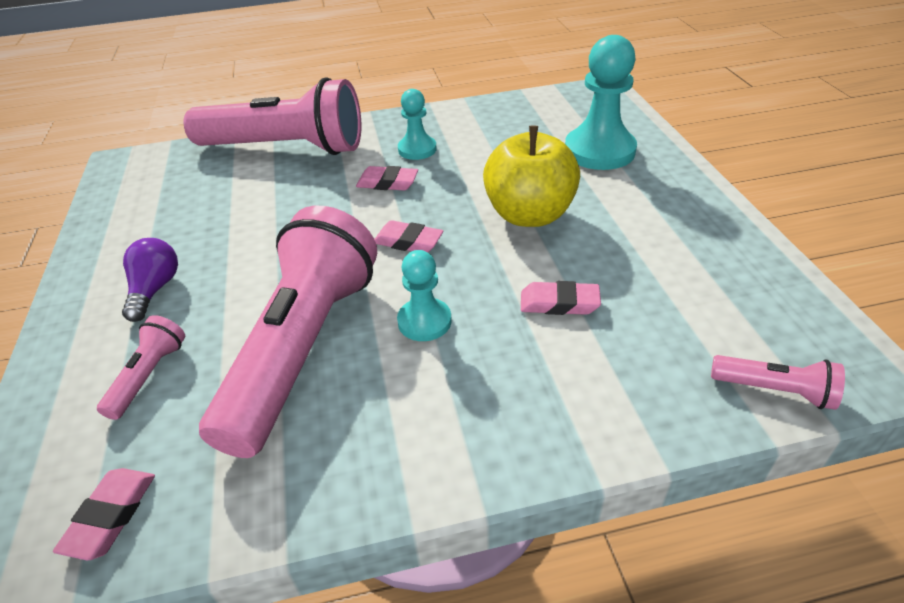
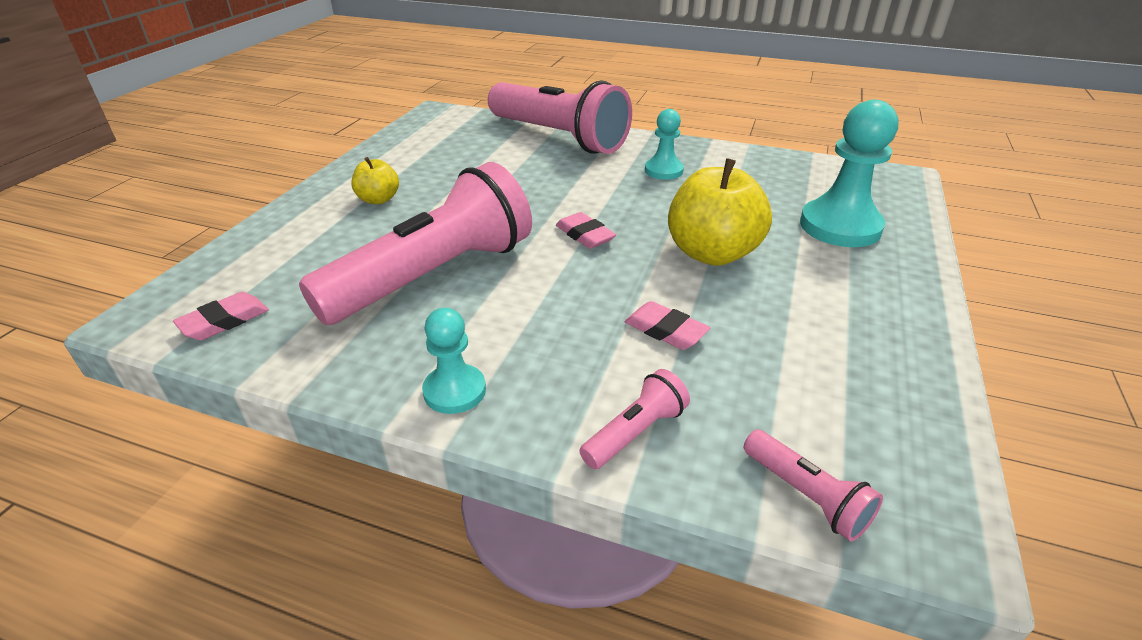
camera: 30 degrees right, 5 degrees down
pink flashlight [97,315,185,420] -> pink flashlight moved to [579,369,690,469]
purple light bulb [122,238,178,322] -> yellow apple [351,157,399,204]
pink eraser [356,166,418,190] -> none
turquoise pawn [397,250,452,341] -> turquoise pawn moved to [422,308,486,414]

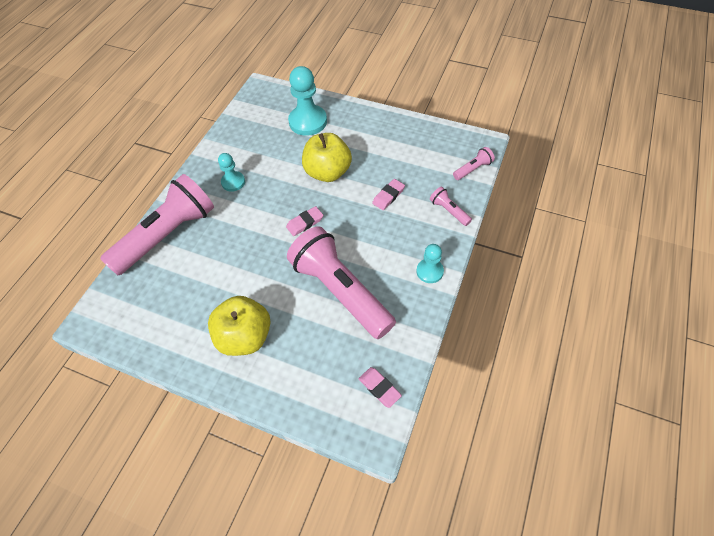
camera: 85 degrees left, 20 degrees up
yellow apple [351,157,399,204] -> yellow apple [208,296,270,356], size x1.89

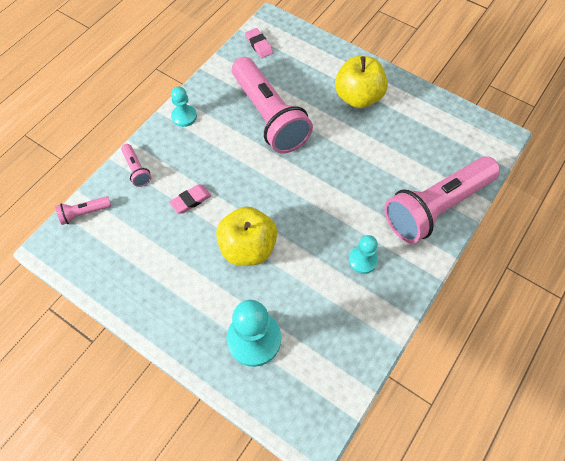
camera: 170 degrees left, 5 degrees up
pink eraser [286,206,323,236] -> none

